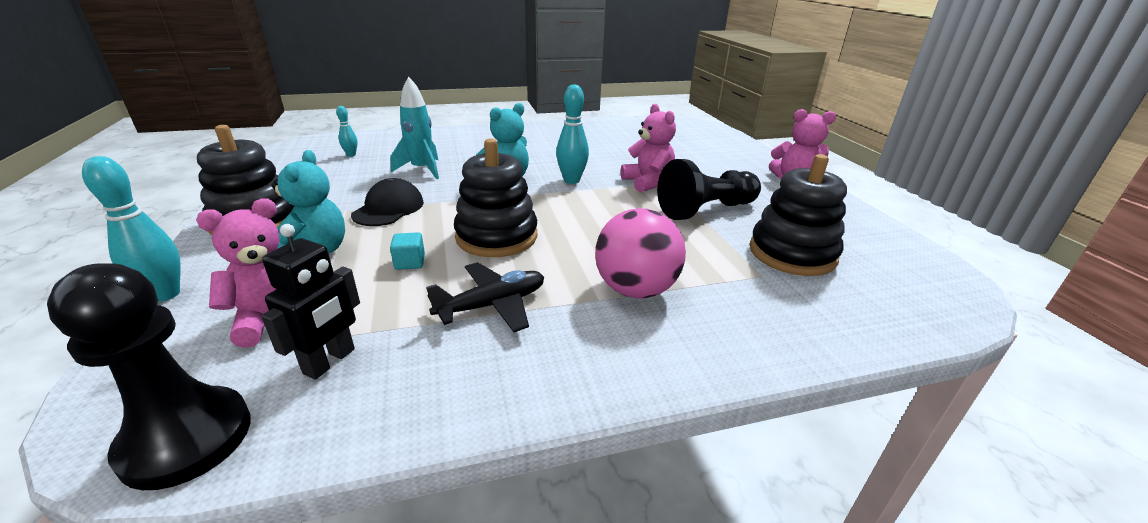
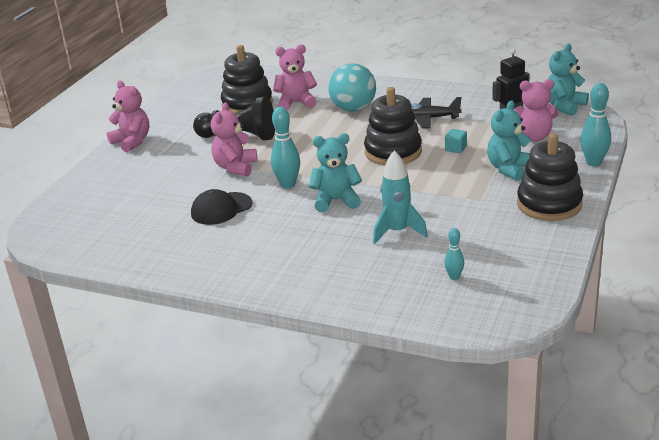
camera: 140 degrees left, 0 degrees up
black pawn [47,264,251,490] -> turquoise teddy bear [548,43,589,116]
black cap [351,178,424,226] -> black cap moved to [191,189,253,225]
pink ball [595,209,686,298] -> turquoise ball [328,63,376,112]
none -> pink teddy bear [273,44,317,110]

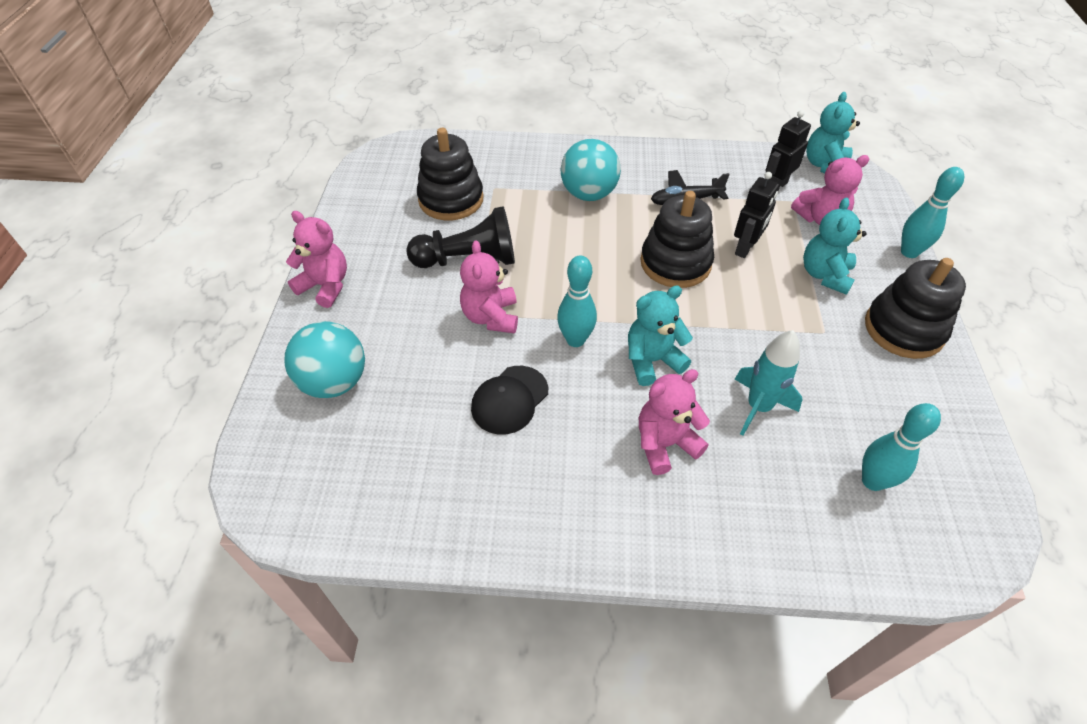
camera: 20 degrees left, 20 degrees up
pink teddy bear [273,44,317,110] -> pink teddy bear moved to [639,369,710,475]
turquoise bowling pin [444,228,464,280] -> turquoise bowling pin [862,403,941,491], size x1.75
turquoise cube [445,129,467,153] -> black robot [734,172,779,258]
none -> turquoise ball [285,321,365,398]

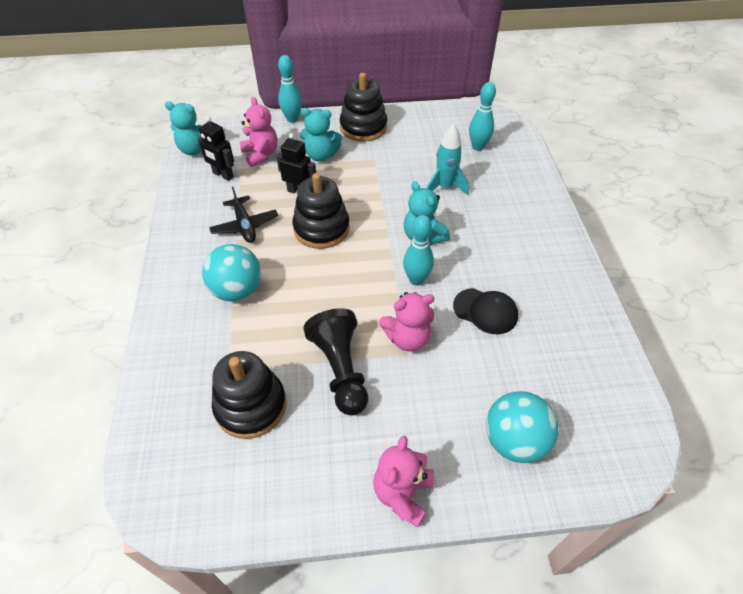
camera: 100 degrees left, 0 degrees up
pink teddy bear [639,369,710,475] -> none

